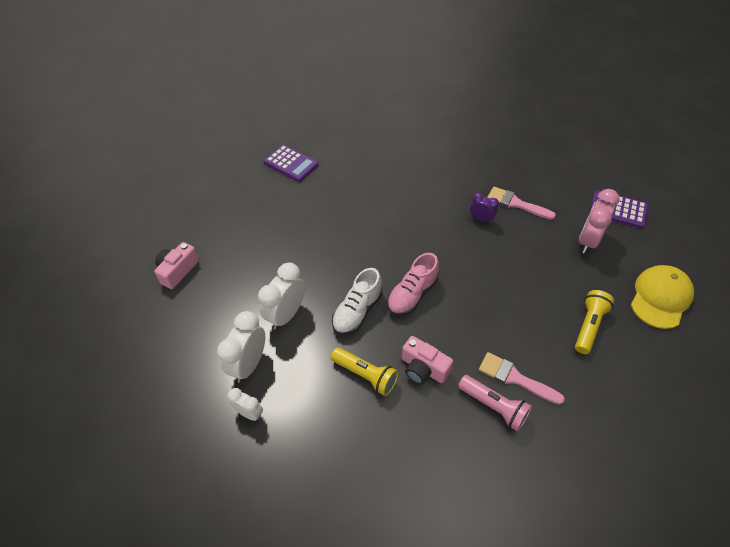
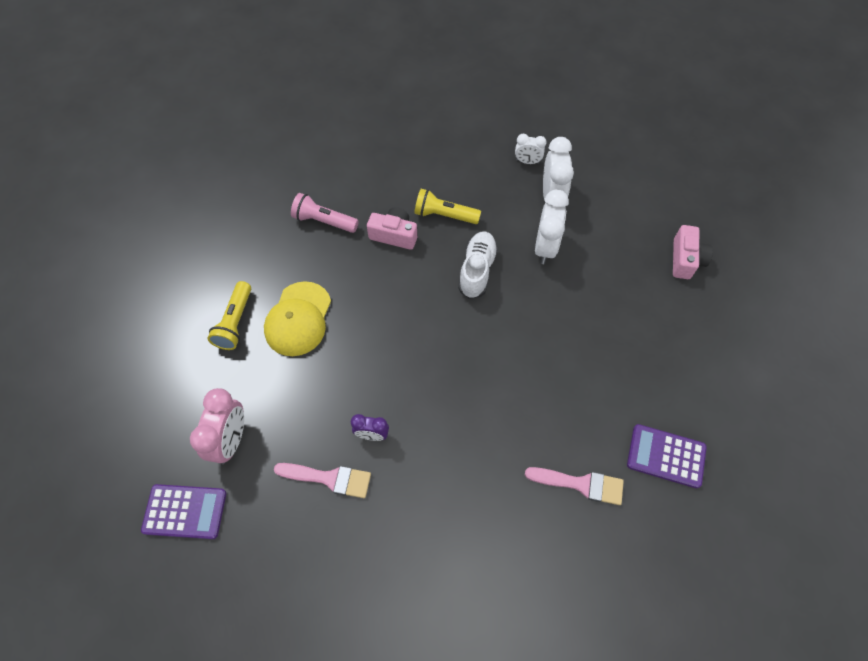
camera: 160 degrees right, 10 degrees up
pink shoe [387,253,439,315] -> none
pink brush [479,352,565,405] -> pink brush moved to [525,467,624,505]
yellow cap [631,265,694,329] -> yellow cap moved to [264,281,331,356]

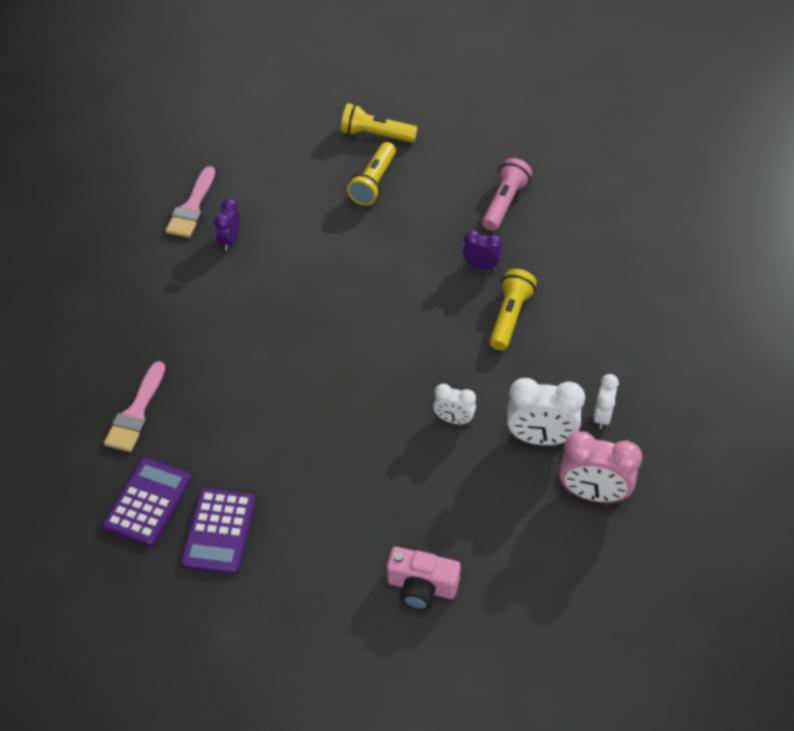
camera: 95 degrees right, 10 degrees down
purple calculator [141,484,226,539] -> purple calculator moved to [181,488,256,574]
pink clock [190,388,244,464] -> pink clock moved to [559,431,642,503]
yellow cap [264,281,331,356] -> yellow flashlight [347,142,396,206]
pink camera [367,207,417,250] -> purple clock [463,230,502,270]
white shoe [458,231,498,299] -> none
white clock [535,189,569,264] -> white clock [433,384,476,424], size x0.58

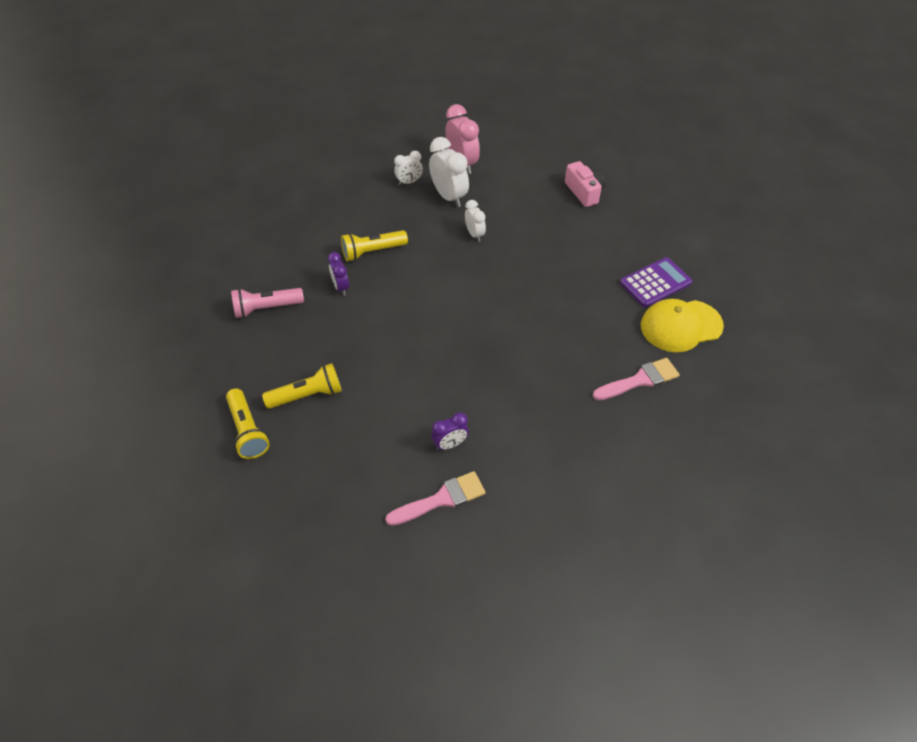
camera: 130 degrees left, 0 degrees up
purple calculator [103,458,192,547] -> yellow cap [641,299,724,352]

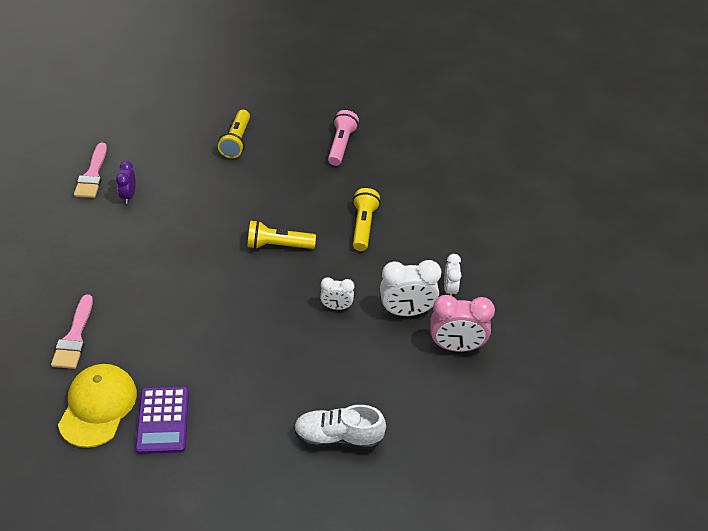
camera: 115 degrees right, 5 degrees down
yellow flashlight [226,388,270,459] -> yellow flashlight moved to [247,220,316,249]
purple clock [328,252,349,296] -> none
pink camera [565,161,605,207] -> white shoe [294,405,386,449]

